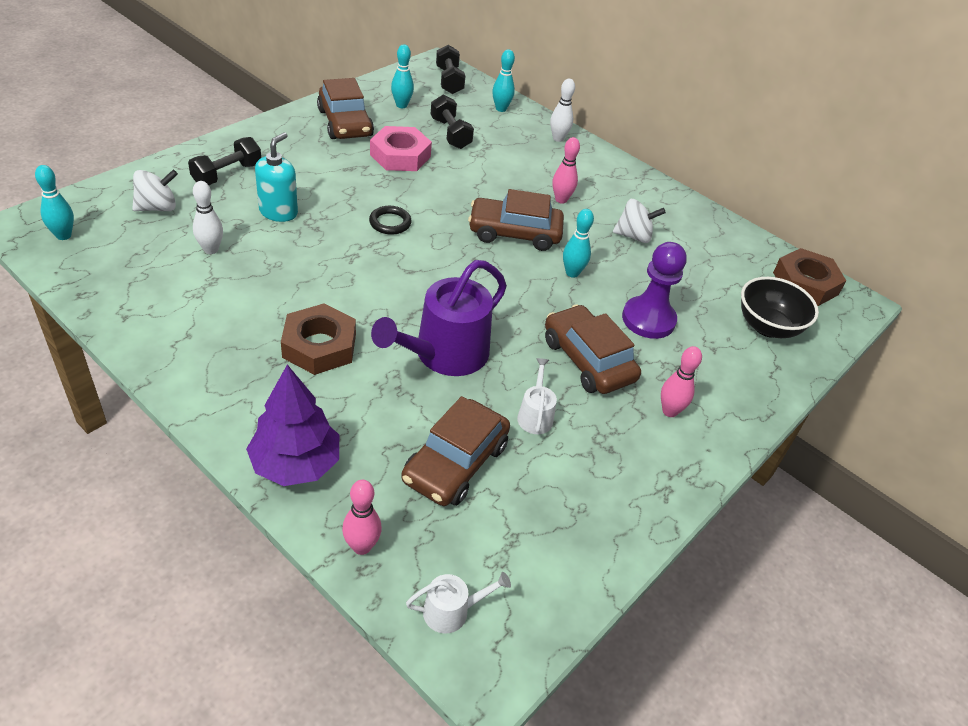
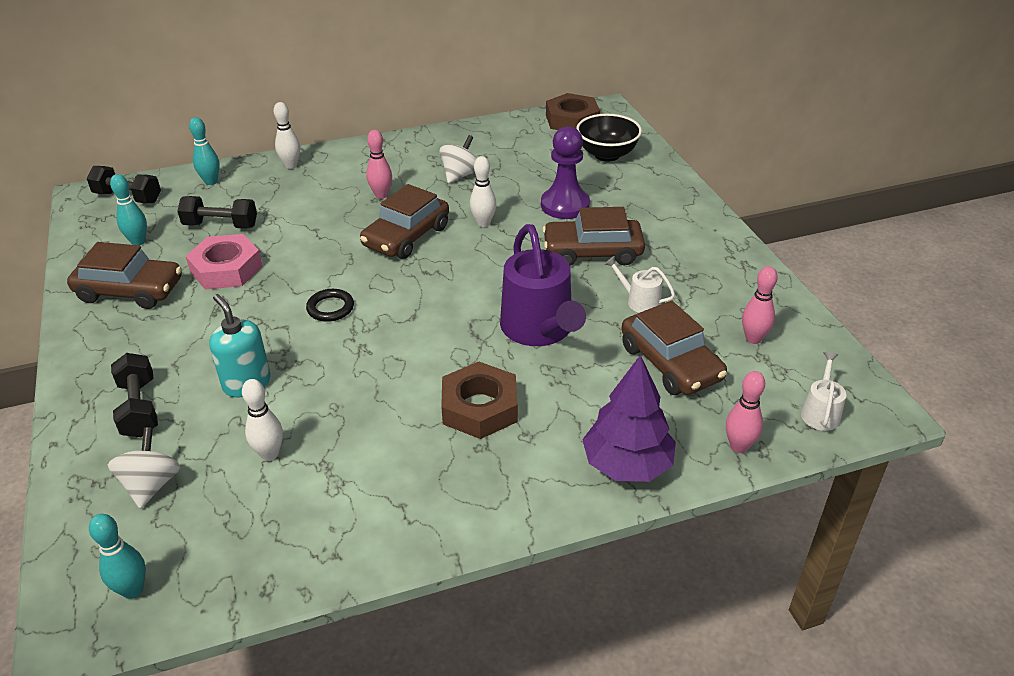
camera: 55 degrees left, 5 degrees down
turquoise bowling pin [563,209,594,278] -> white bowling pin [470,156,496,227]
pink bowling pin [661,346,702,417] -> pink bowling pin moved to [742,266,778,344]

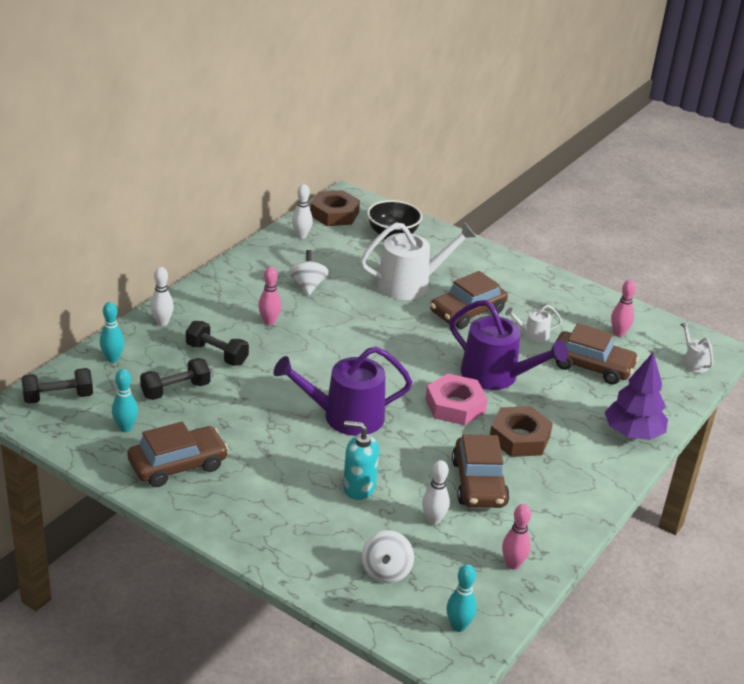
camera: 40 degrees left, 5 degrees down
white spinning top [108,427,180,509] -> white spinning top turned 135 degrees counterclockwise [362,530,414,583]
black dumbbell [111,353,158,437] -> black dumbbell moved to [186,321,249,366]
pink nut [186,234,263,290] -> pink nut moved to [425,374,487,425]
black ring [306,289,354,322] -> purple watering can [273,346,412,436]
brown car [360,184,449,259] -> brown car moved to [452,434,510,508]
white bowling pin [470,156,496,227] -> white bowling pin moved to [292,184,313,239]
purple pawn [541,126,590,219] -> white watering can [360,222,476,300]
pink bowling pin [726,371,765,453] -> pink bowling pin moved to [502,504,531,570]

